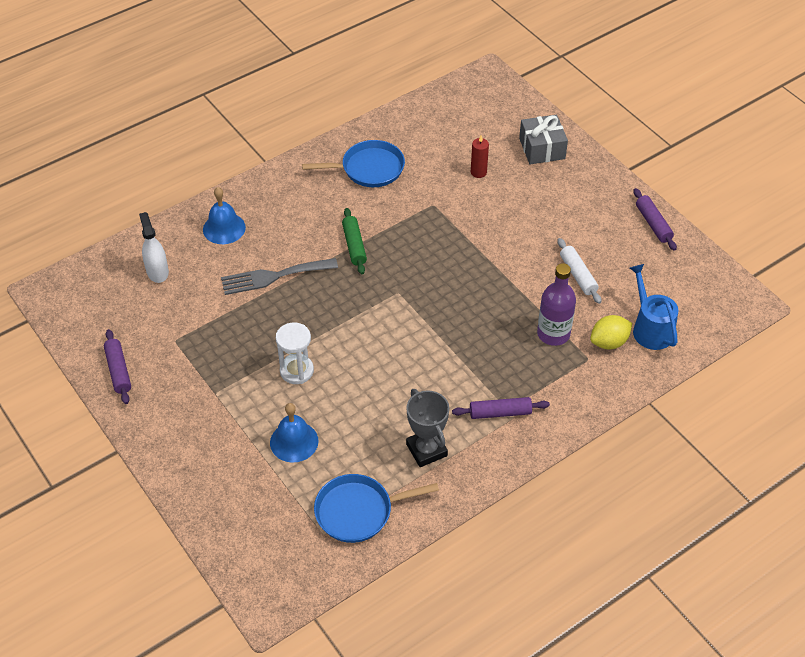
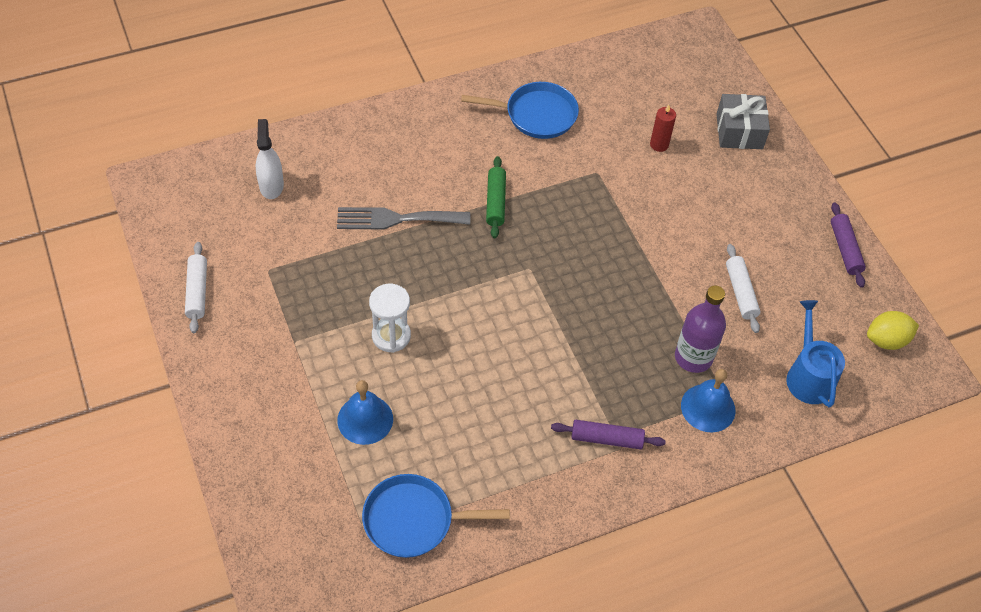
camera: 10 degrees right, 5 degrees up
purple rolling pin [104,329,131,404] -> white rolling pin [185,242,207,333]
blue bell [203,187,246,244] -> blue bell moved to [681,369,736,432]
grey trophy [406,389,449,467] -> none
yellow lemon [590,315,632,350] -> yellow lemon moved to [867,311,919,350]

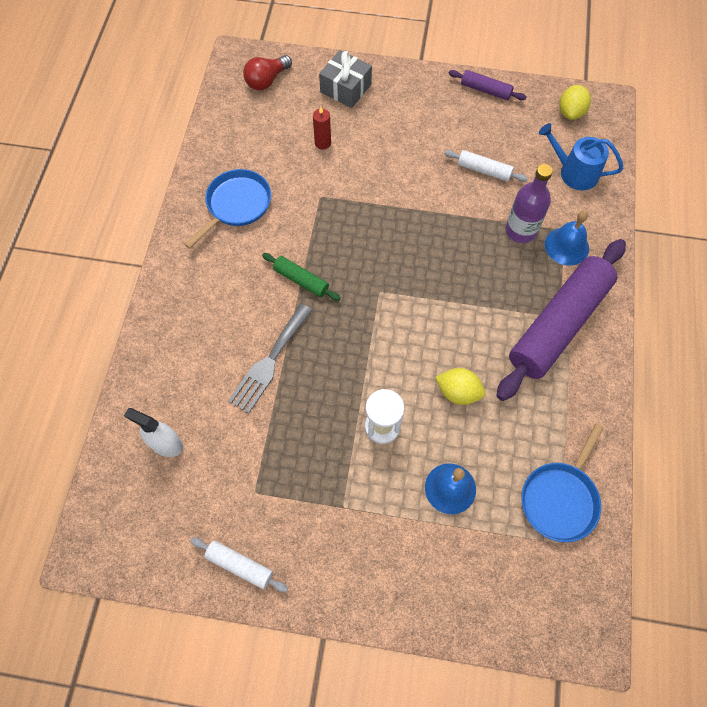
camera: 55 degrees left, 10 degrees up
purple rolling pin [551,420,666,450] -> purple rolling pin [496,239,626,401], size x2.30
none -> red light bulb [243,55,292,90]
none -> yellow lemon [435,368,486,405]

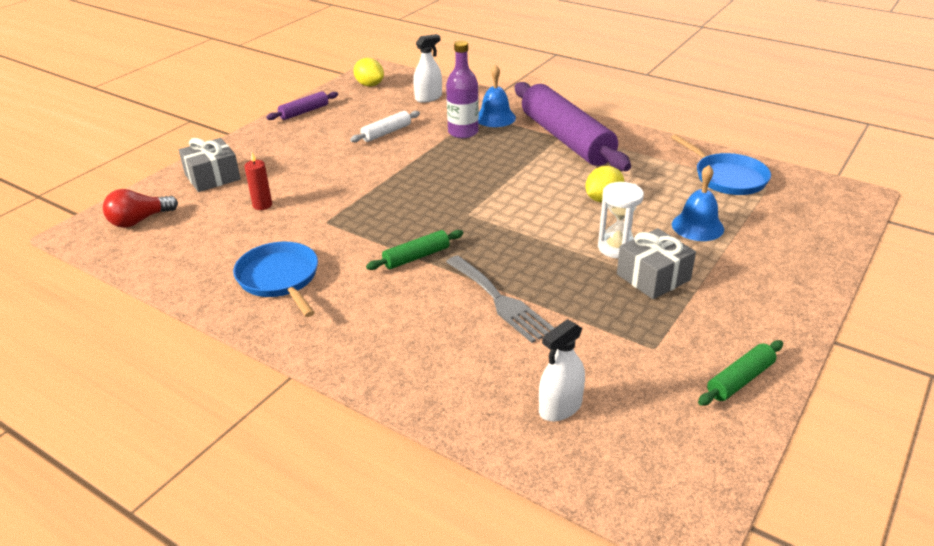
camera: 65 degrees left, 30 degrees down
white rolling pin [190,537,288,592] -> green rolling pin [698,340,783,406]
red light bulb [243,55,292,90] -> red light bulb turned 75 degrees clockwise [103,189,178,228]
blue watering can [539,123,623,190] -> white spray bottle [413,34,442,103]
none -> grey gift [617,228,696,299]

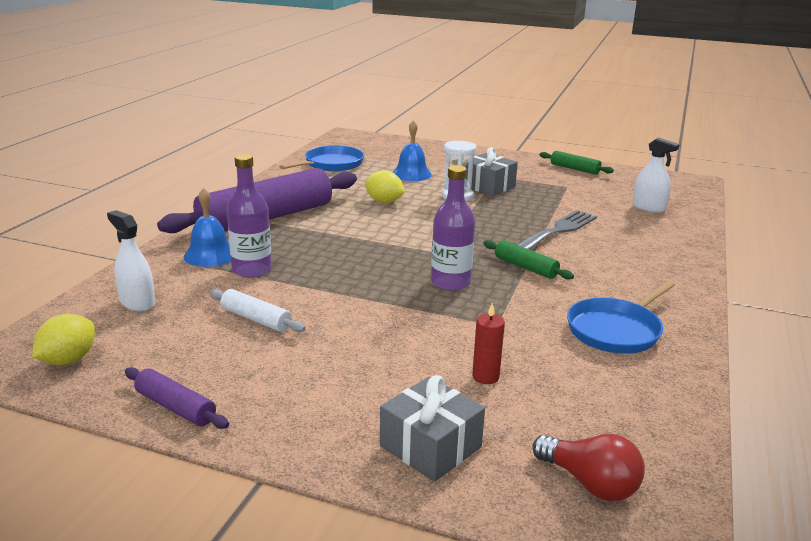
camera: 105 degrees left, 10 degrees down
none -> purple bottle [431,165,475,291]

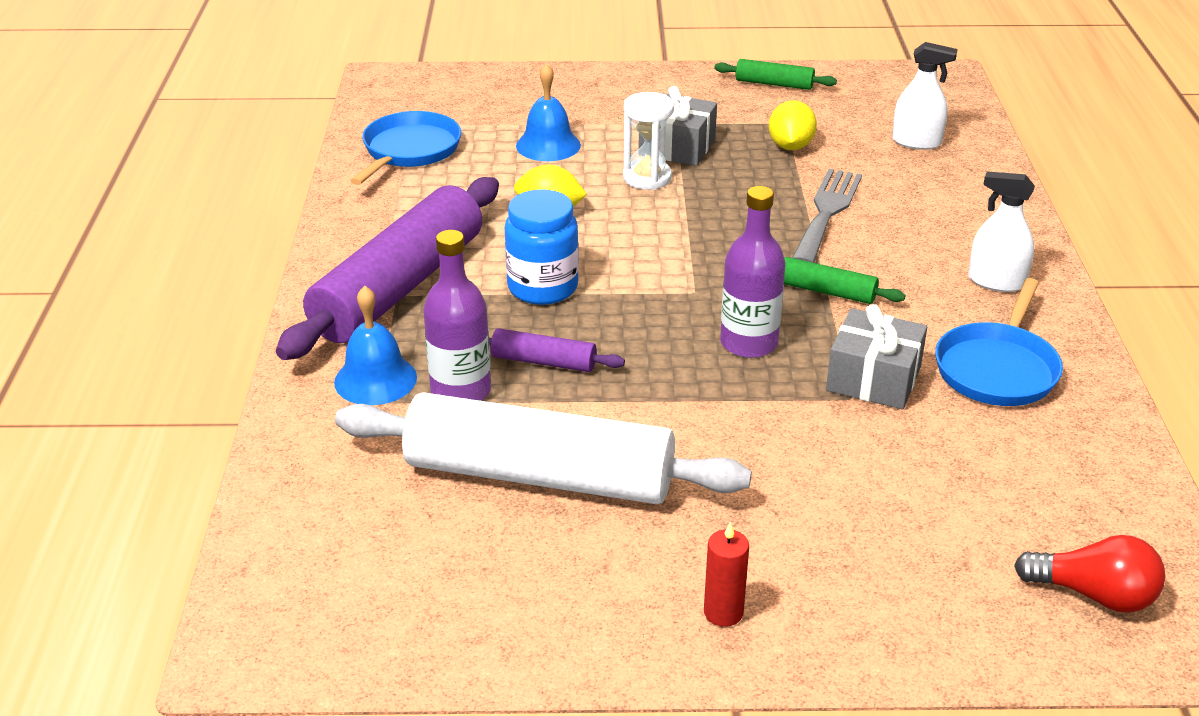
camera: 20 degrees left, 10 degrees up
yellow lemon [32,314,95,365] -> yellow lemon moved to [769,100,817,150]
white spray bottle [107,210,155,312] -> white spray bottle moved to [968,171,1035,292]
purple rolling pin [125,367,229,429] -> purple rolling pin moved to [489,328,625,372]
white rolling pin [210,289,305,332] -> white rolling pin [335,393,752,504], size x2.30
grey gift [380,375,485,482] -> grey gift moved to [826,304,927,409]
red candle [472,303,505,384] -> red candle moved to [704,522,749,627]
none -> blue jar [505,189,579,305]

